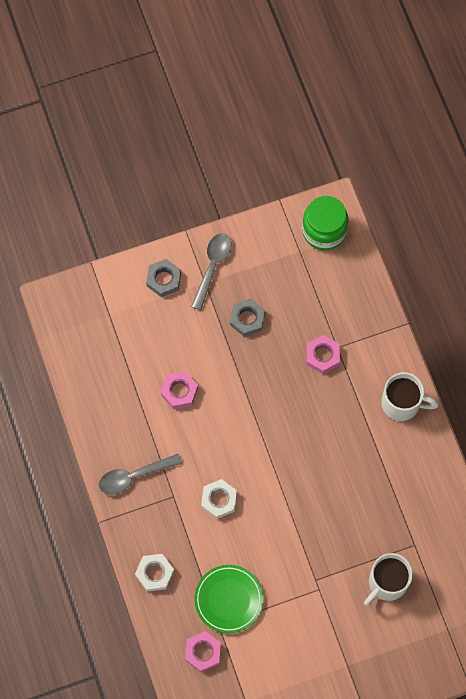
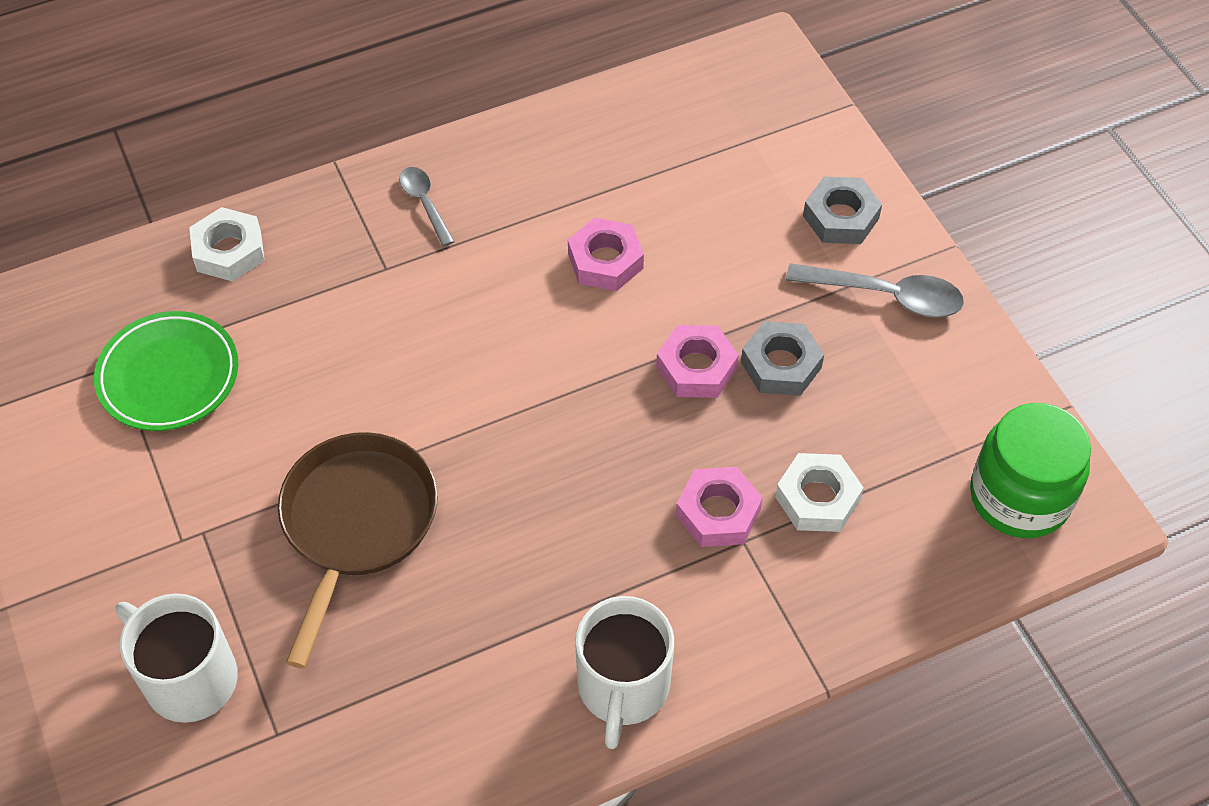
camera: 85 degrees right, 15 degrees down
grey spoon [99,454,182,495] -> grey spoon [399,167,455,247], size x0.61
pink nut [185,631,221,672] -> pink nut moved to [656,325,739,398]
white nut [201,479,237,519] -> white nut moved to [775,453,864,532]
none -> brown pan [278,432,438,668]

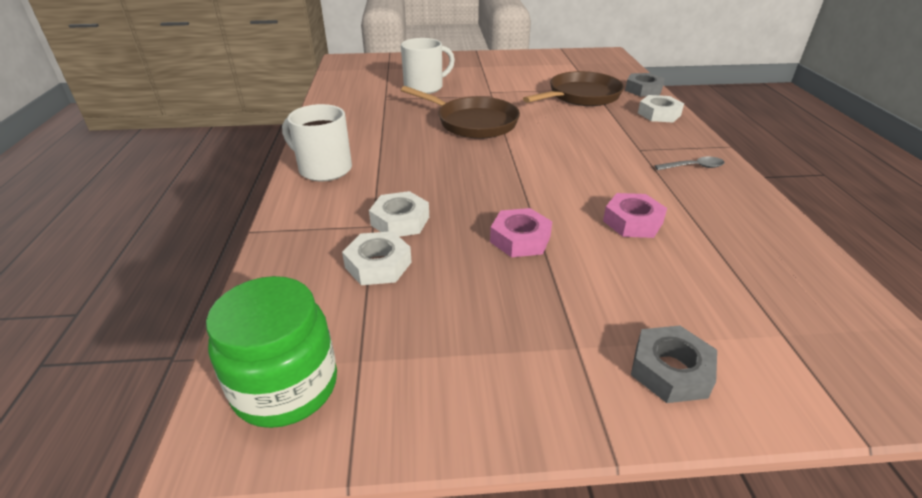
camera: 110 degrees right, 20 degrees down
green plate [94,311,238,431] -> brown pan [523,71,624,106]
pink nut [676,467,763,547] -> white nut [369,191,429,237]
grey nut [741,321,824,396] -> grey nut moved to [625,73,665,97]
grey spoon [786,263,964,317] -> none

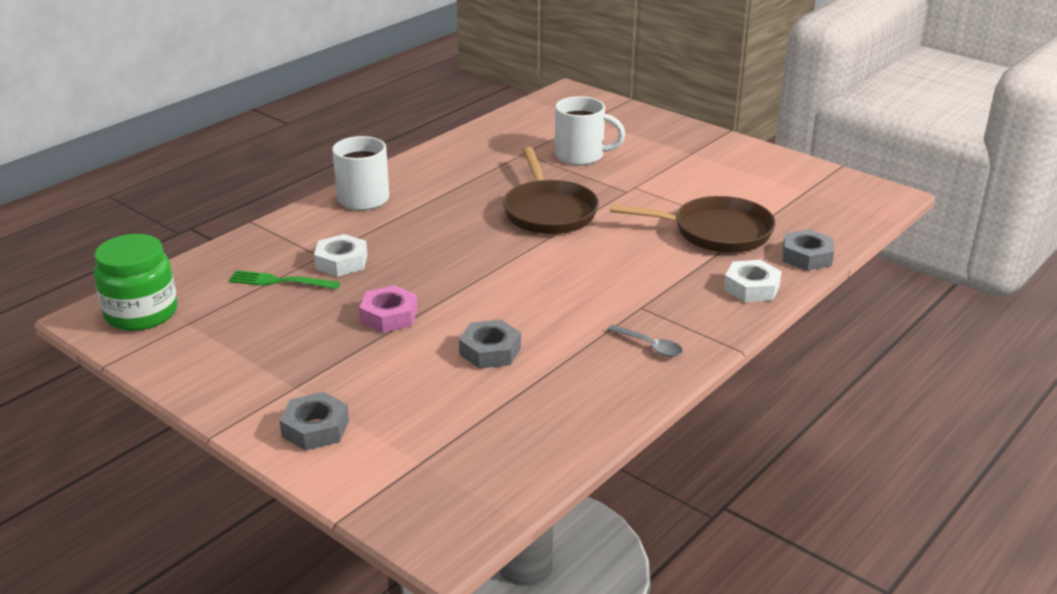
camera: 45 degrees right, 5 degrees down
white nut [342,231,412,285] -> green fork [229,270,340,289]
pink nut [603,193,667,238] -> grey nut [459,319,521,369]

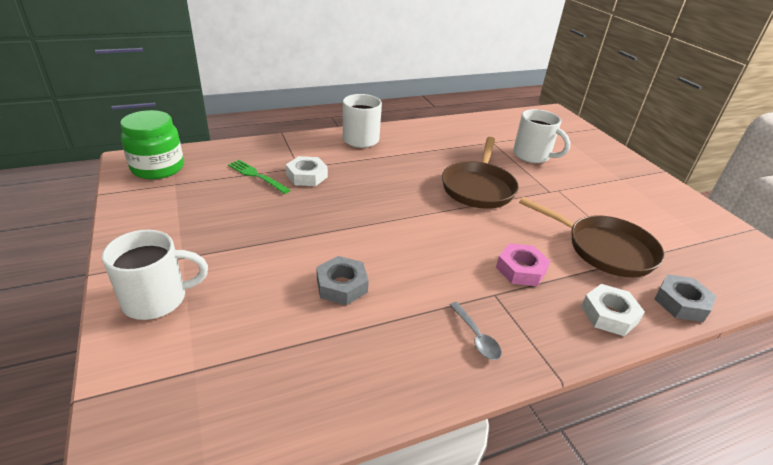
camera: 25 degrees right, 5 degrees up
grey nut [279,392,349,451] -> white mug [102,230,208,320]
pink nut [359,285,418,333] -> pink nut moved to [496,243,550,286]

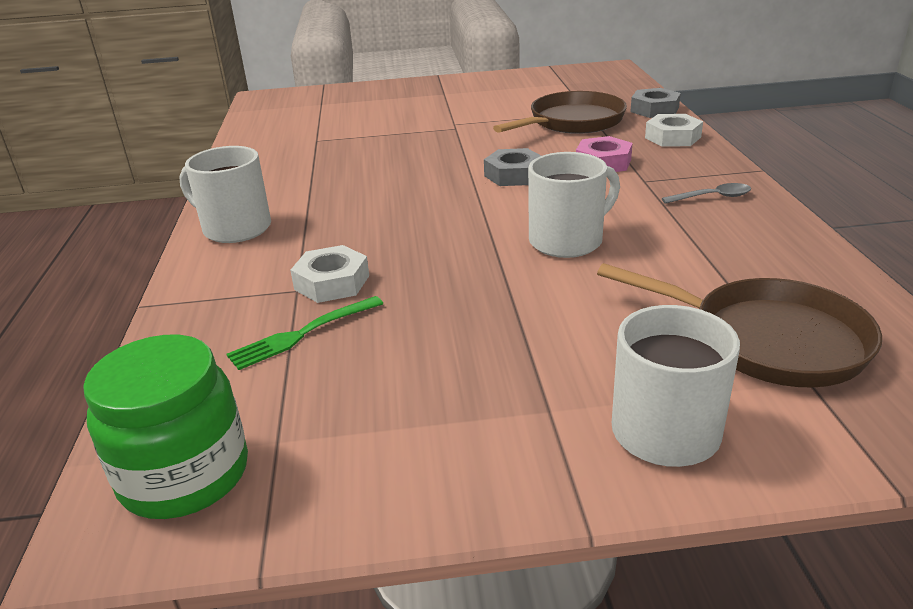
camera: 70 degrees left, 5 degrees down
grey nut [316,256,369,305] -> grey nut moved to [484,148,541,186]
brown pan [442,137,519,209] -> brown pan moved to [597,263,882,388]
white mug [513,109,570,163] -> white mug moved to [528,152,620,258]

